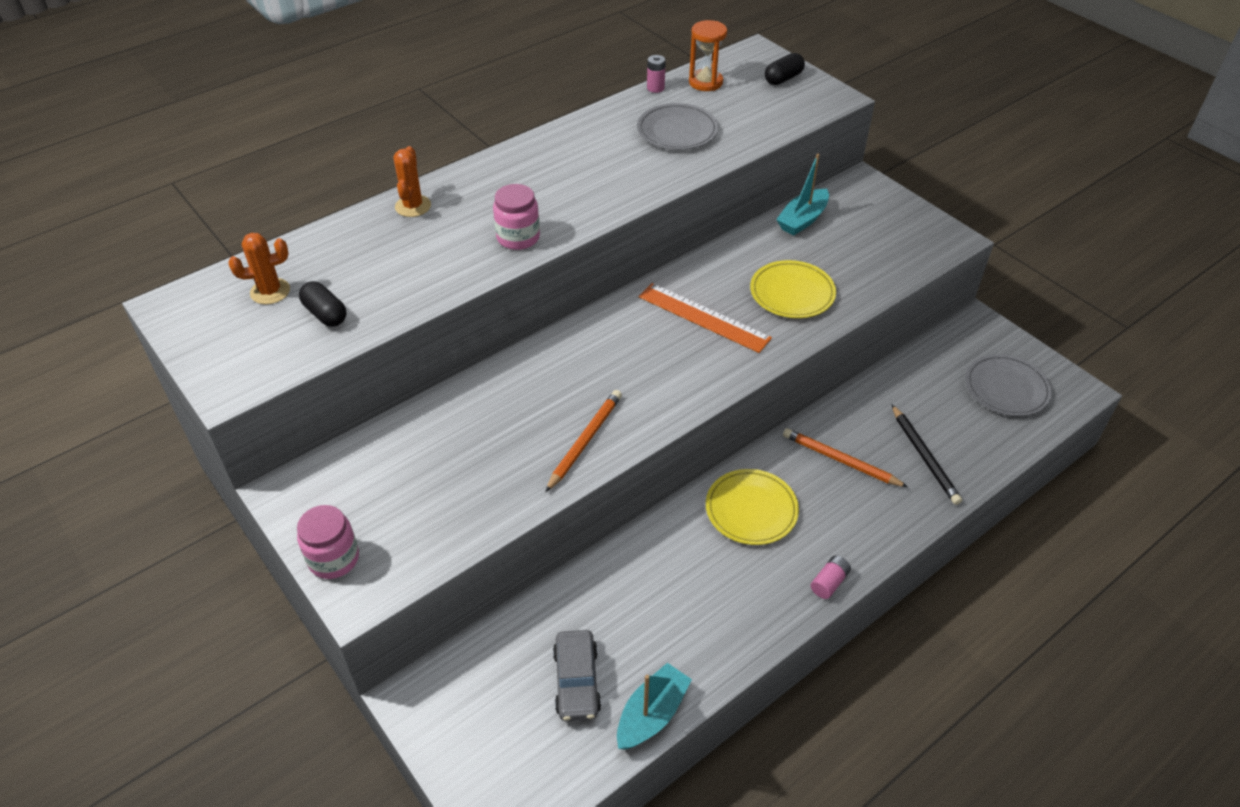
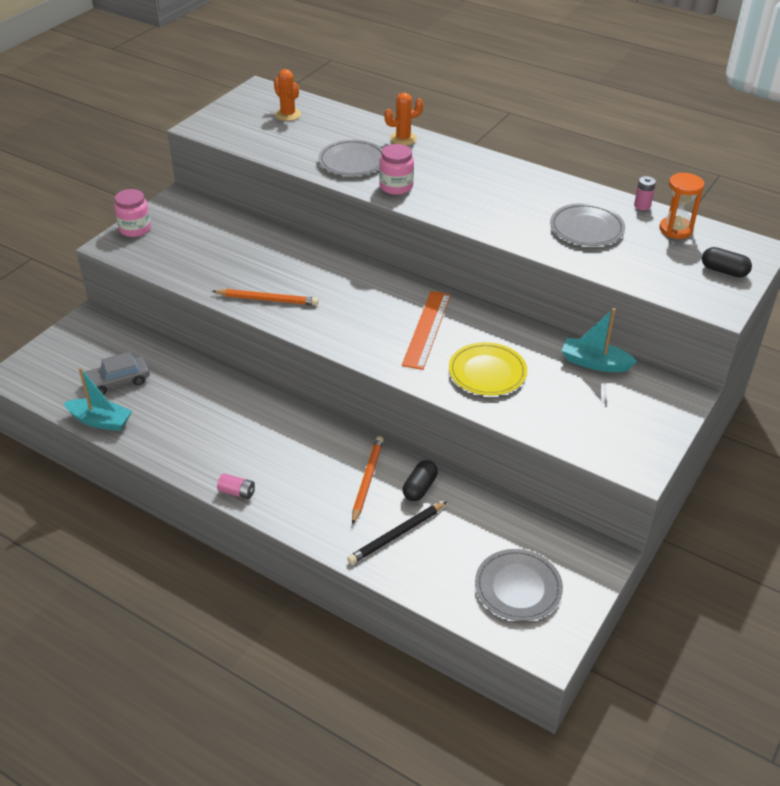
camera: 70 degrees right, 5 degrees down
black capsule [299,281,347,327] -> black capsule moved to [403,460,438,501]
yellow plate [706,469,799,545] -> none
none -> grey plate [318,140,382,176]

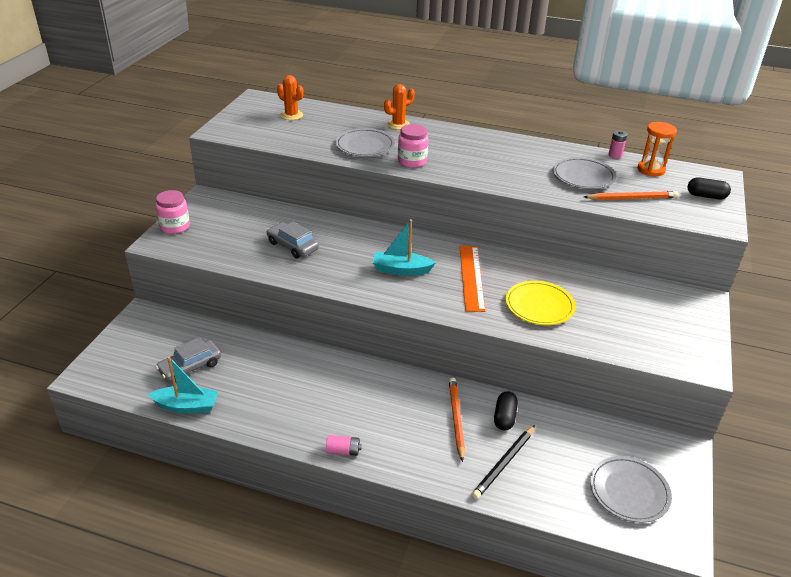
camera: 15 degrees left, 5 degrees down
orange pencil [212,289,319,305] -> orange pencil moved to [584,191,679,200]
turquoise boat [562,308,637,372] -> turquoise boat moved to [373,219,436,276]
none -> grey car [267,221,319,259]

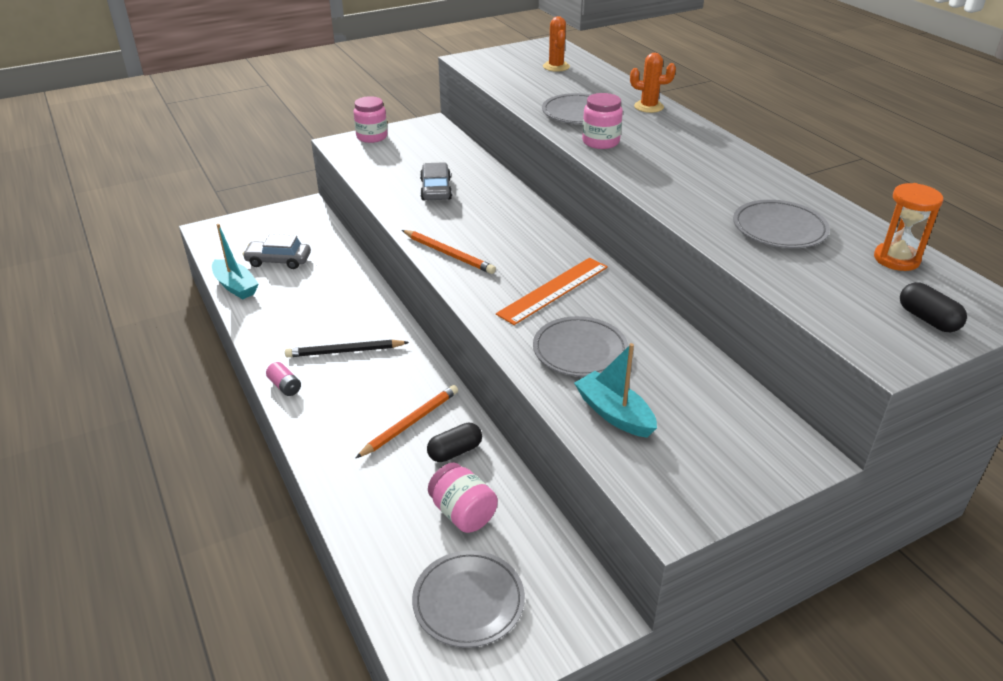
camera: 45 degrees right, 0 degrees up
turquoise boat [373,219,436,276] -> turquoise boat moved to [574,343,657,438]
black pencil [472,425,535,499] -> black pencil moved to [285,340,409,357]
yellow plate [506,281,576,325] -> grey plate [533,316,628,377]
orange pencil [584,191,679,200] -> orange pencil moved to [402,230,496,274]
pink battery [609,130,627,159] -> none
none -> pink jar [428,463,498,533]

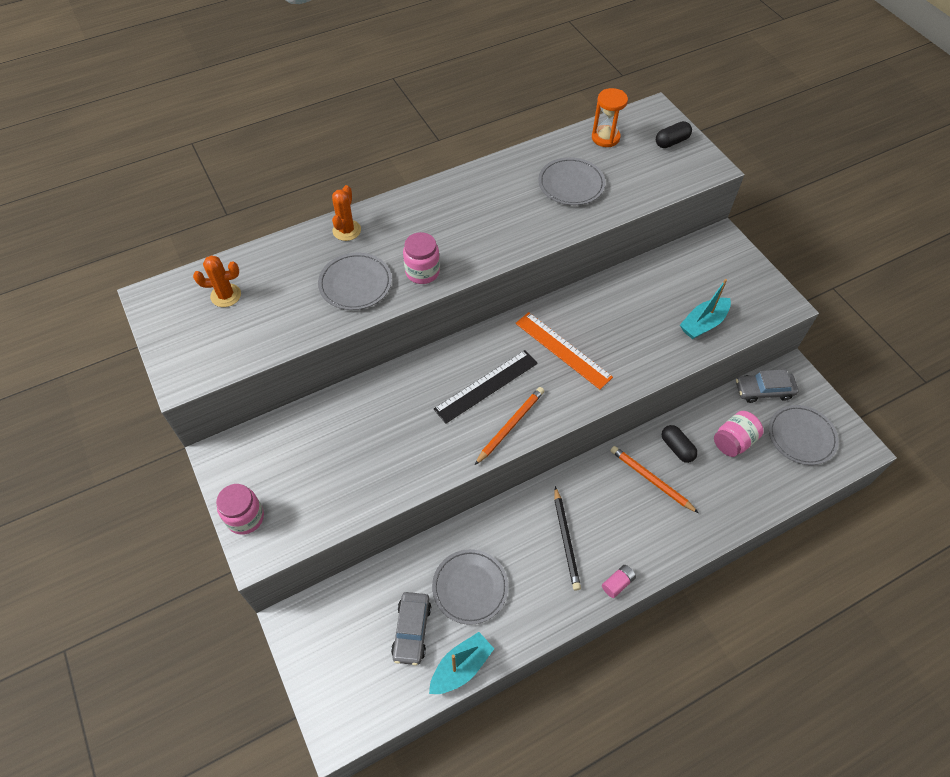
camera: 90 degrees left, 20 degrees up
grey car [420,162,452,200] -> grey car moved to [736,369,799,403]
grey plate [533,316,628,377] -> grey plate moved to [432,549,508,625]
none -> black ruler [434,350,538,424]

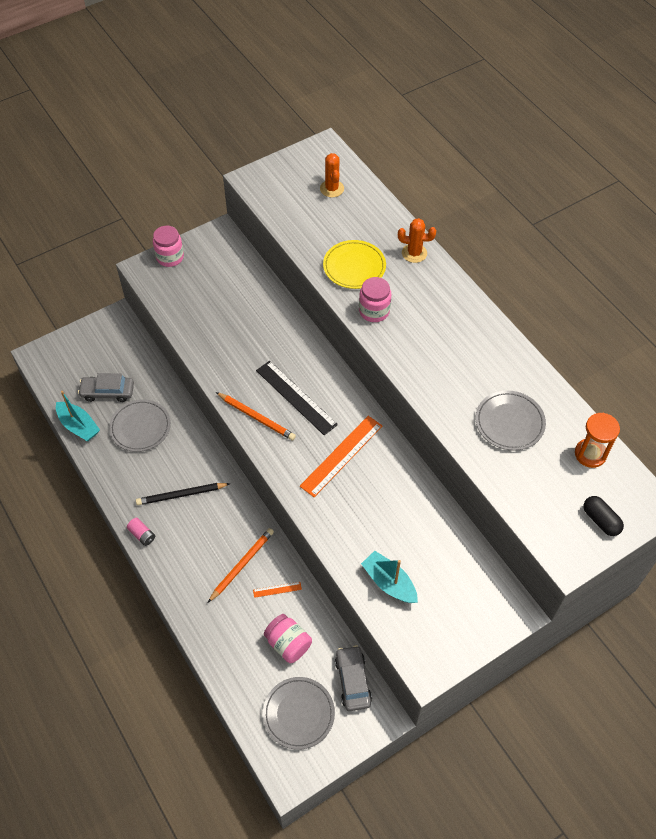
camera: 85 degrees right, 0 degrees up
grey plate [318,253,392,310] -> yellow plate [323,240,386,289]
black capsule [662,425,698,463] -> orange ruler [253,582,302,598]

